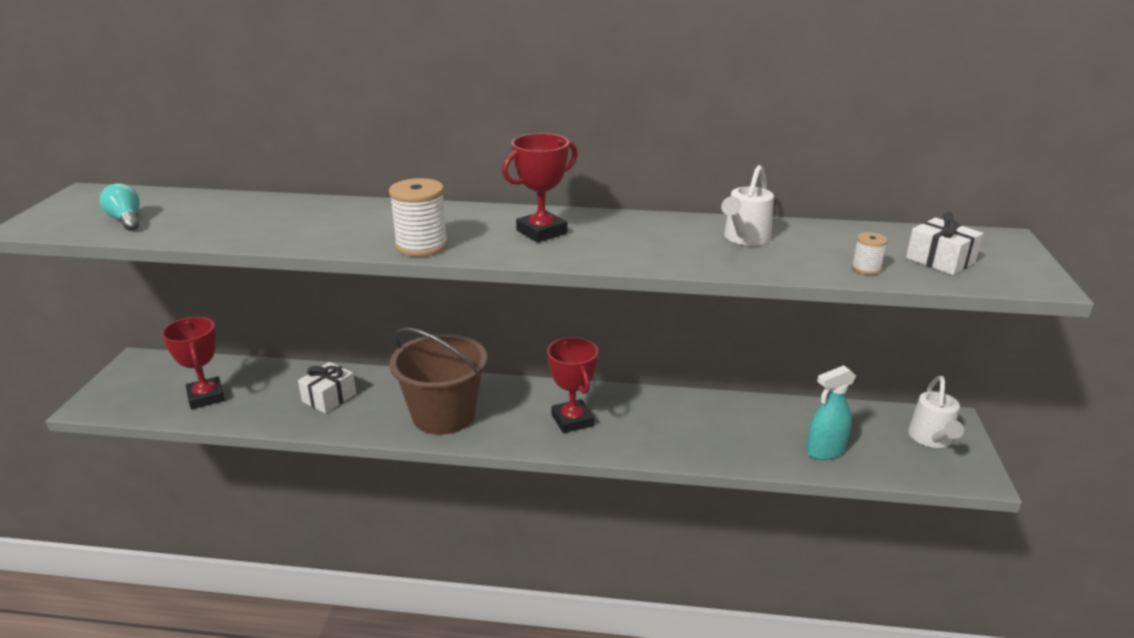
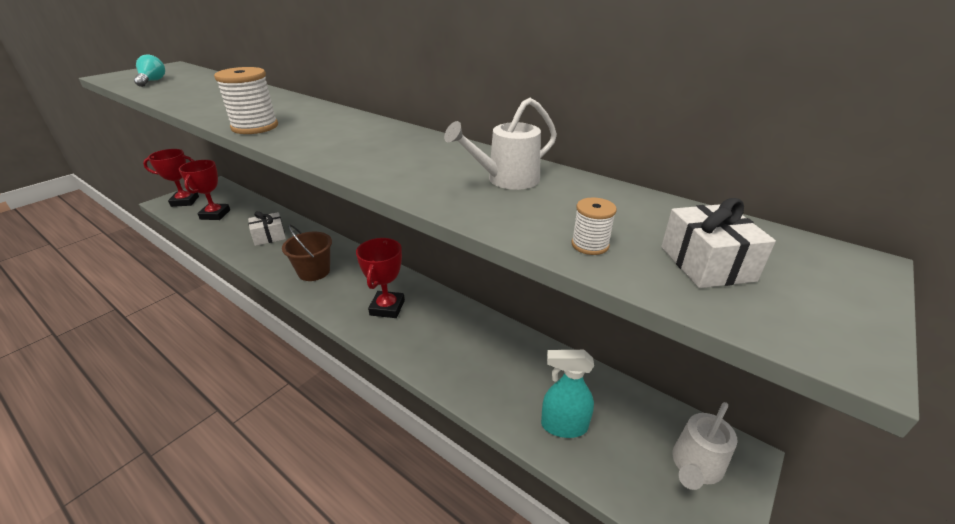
camera: 30 degrees right, 5 degrees up
brown bucket [390,328,487,435] -> brown bucket [282,224,332,281], size x0.64
red trophy [502,133,577,243] -> red trophy moved to [143,149,199,207]

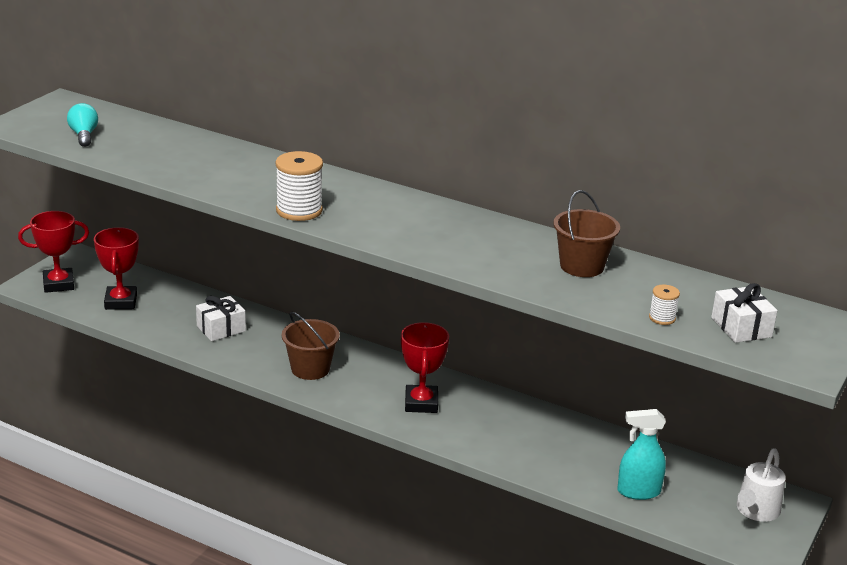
camera: 10 degrees left, 5 degrees down
white watering can [444,98,557,190] -> brown bucket [553,190,620,277]

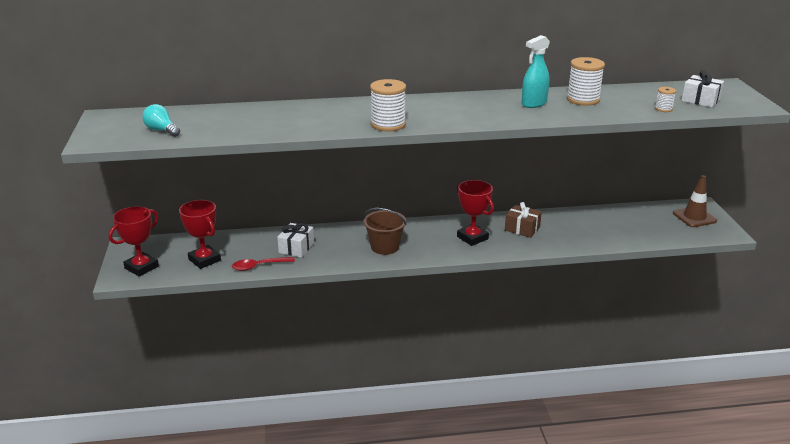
camera: 35 degrees left, 0 degrees up
brown bucket [553,190,620,277] -> white spool [567,57,605,106]
turquoise spray bottle [617,409,666,500] -> turquoise spray bottle moved to [522,35,550,108]
white watering can [737,448,786,522] -> brown traffic cone [673,175,717,227]
none -> red spoon [232,257,295,271]
none -> brown gift [505,202,542,238]

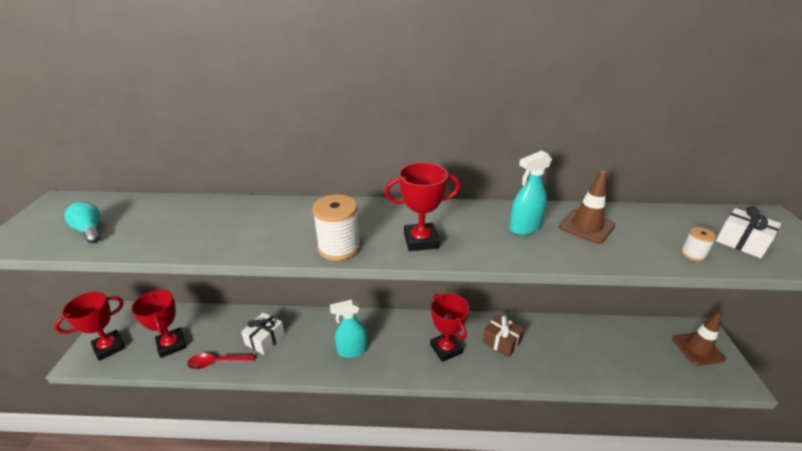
camera: 10 degrees right, 5 degrees up
brown bucket [363,208,407,255] -> turquoise spray bottle [330,300,367,358]
white spool [567,57,605,106] -> brown traffic cone [559,170,615,244]
none -> red trophy [384,163,461,251]

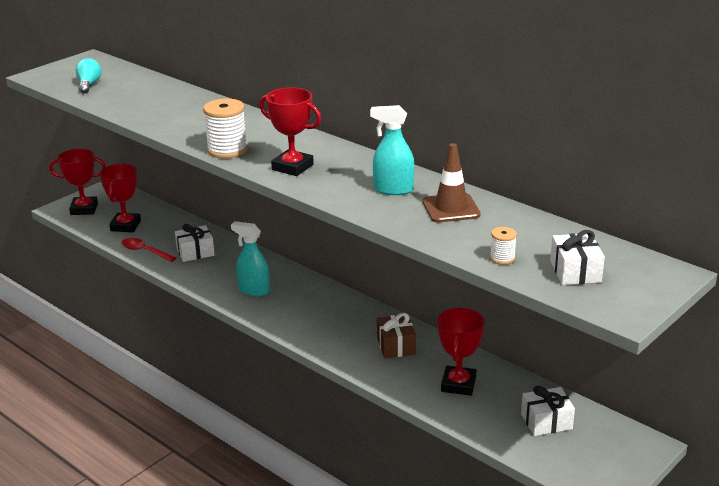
camera: 40 degrees right, 5 degrees down
red trophy [430,293,469,362] -> red trophy moved to [437,308,485,396]
brown traffic cone [672,311,726,366] -> none
none -> white gift [521,386,575,436]

